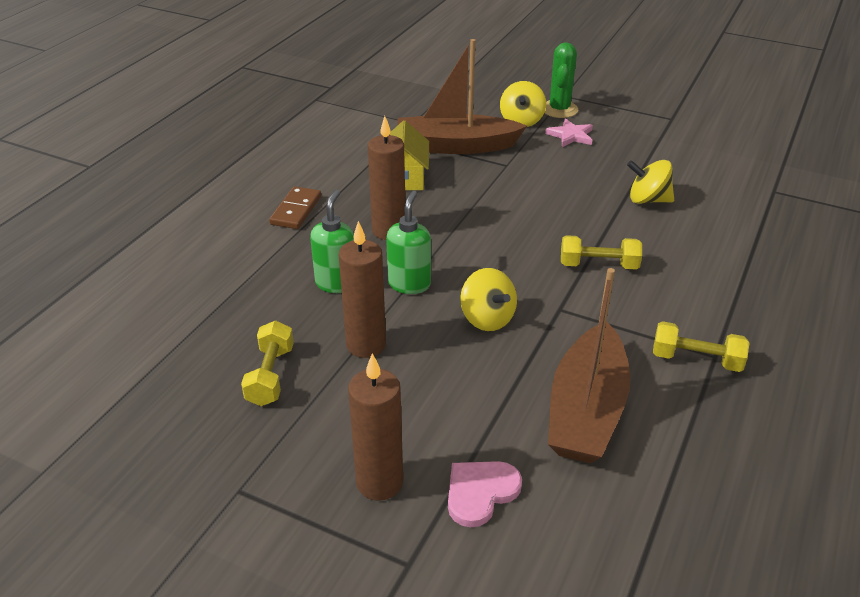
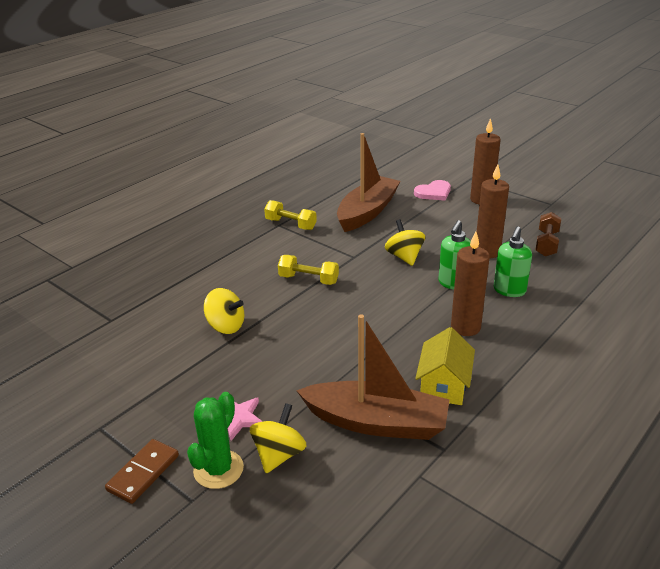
camera: 165 degrees left, 5 degrees down
yellow dumbbell [241,320,294,406] -> brown dumbbell [535,212,561,257]
brown domino [269,186,321,229] -> brown domino moved to [105,439,179,504]

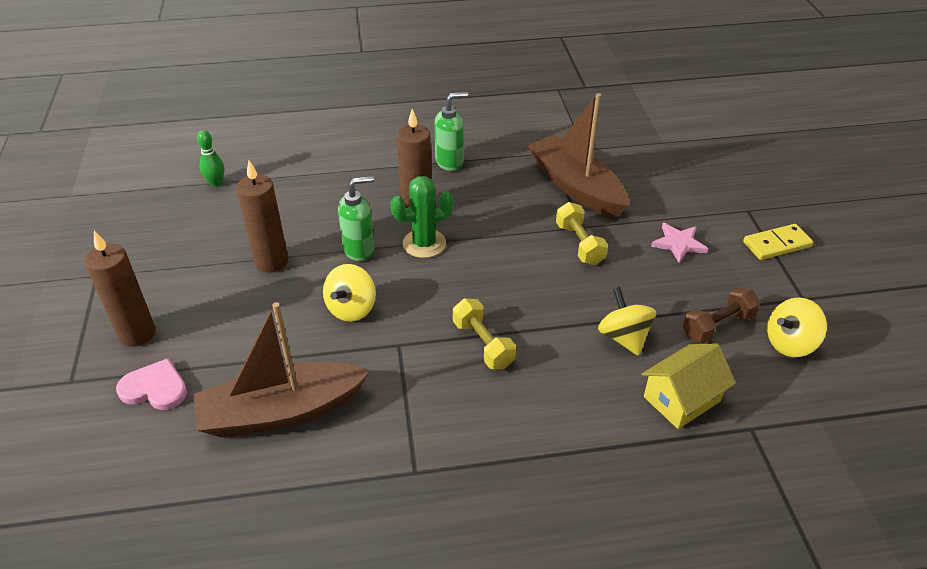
camera: 140 degrees left, 10 degrees up
brown domino [105,439,179,504] -> yellow domino [743,224,813,260]
green cactus [187,392,244,489] -> green cactus moved to [390,176,454,258]
yellow spinning top [250,403,307,473] -> yellow spinning top moved to [767,297,827,357]
yellow dumbbell [264,200,317,230] -> yellow dumbbell moved to [556,202,608,265]
yellow house [415,327,475,405] -> yellow house moved to [642,343,736,429]
green soap dispenser [494,226,532,297] -> green soap dispenser moved to [434,92,468,171]
brown dumbbell [535,212,561,257] -> brown dumbbell moved to [683,287,760,343]
none -> green bowling pin [197,130,224,187]

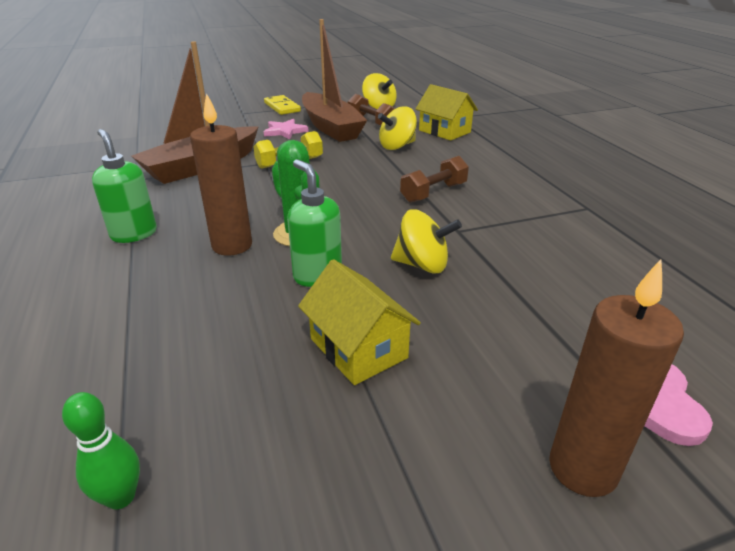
camera: 100 degrees left, 10 degrees down
brown boat [193,302,370,437] -> brown boat moved to [302,19,367,142]
brown candle [236,160,288,273] -> yellow house [298,259,421,385]
yellow dumbbell [453,298,516,369] -> brown dumbbell [400,156,469,203]

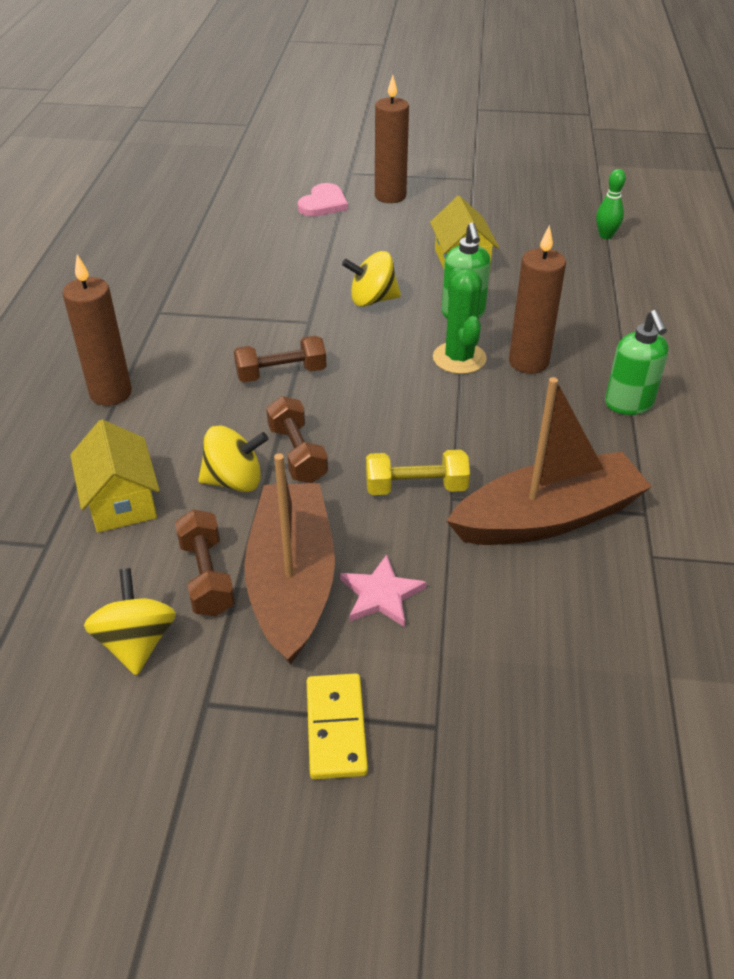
camera: 155 degrees left, 10 degrees up
yellow spinning top [391,209,462,274] -> yellow spinning top turned 45 degrees counterclockwise [342,251,401,307]
none -> brown candle [63,255,132,406]
none -> brown dumbbell [266,396,328,483]

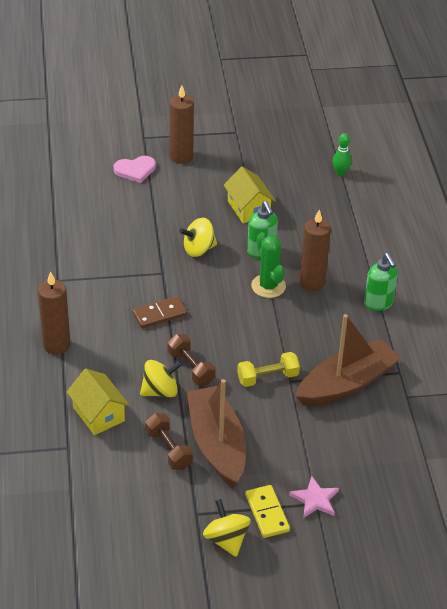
camera: 15 degrees left, 0 degrees up
yellow spinning top [84,568,176,676] -> yellow spinning top moved to [203,499,251,557]
brown dumbbell [234,335,326,383] -> brown domino [132,296,187,328]
pink heart [297,183,348,217] -> pink heart turned 60 degrees clockwise [114,156,156,183]
pink star [340,554,427,627] -> pink star moved to [289,476,339,518]

